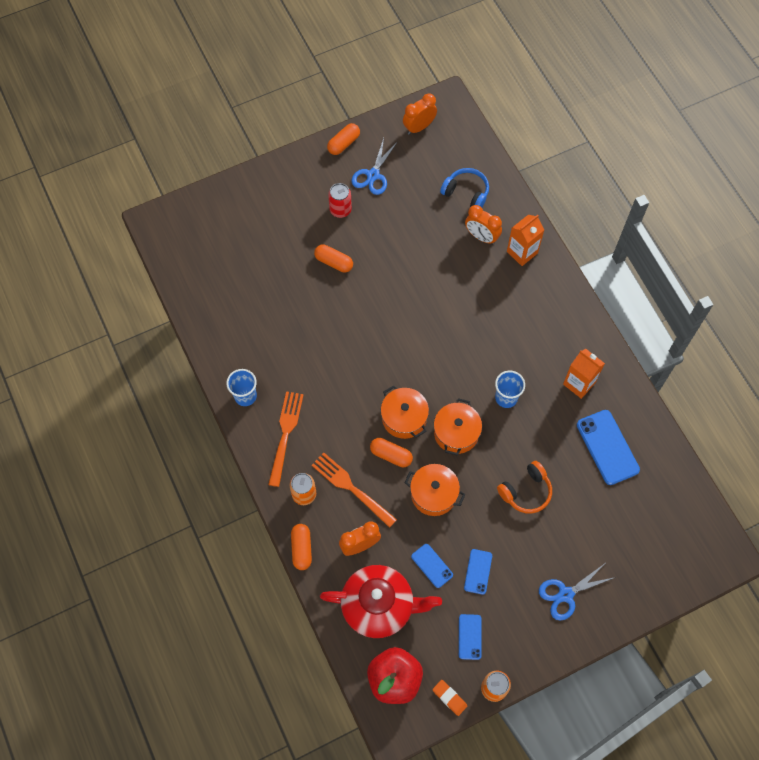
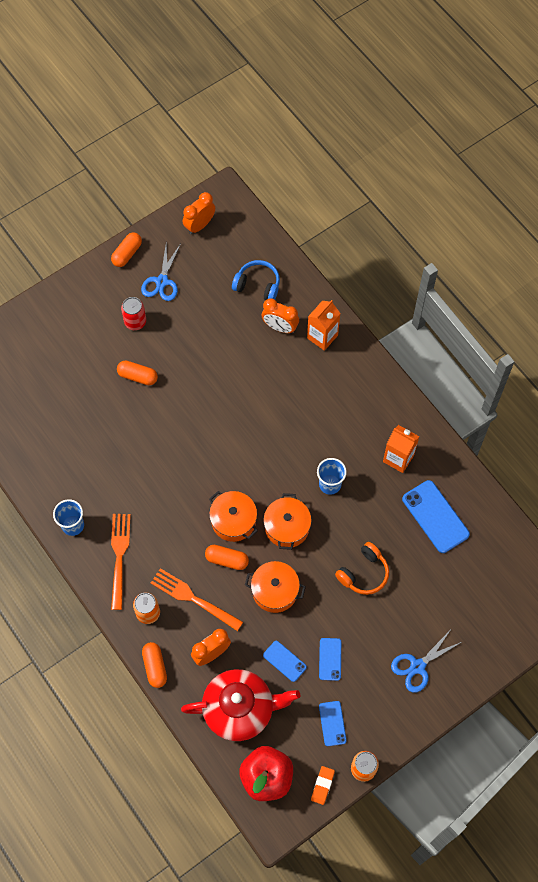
camera: 10 degrees left, 0 degrees up
orange eraser [433,680,467,716] -> orange eraser turned 75 degrees clockwise [311,766,335,805]

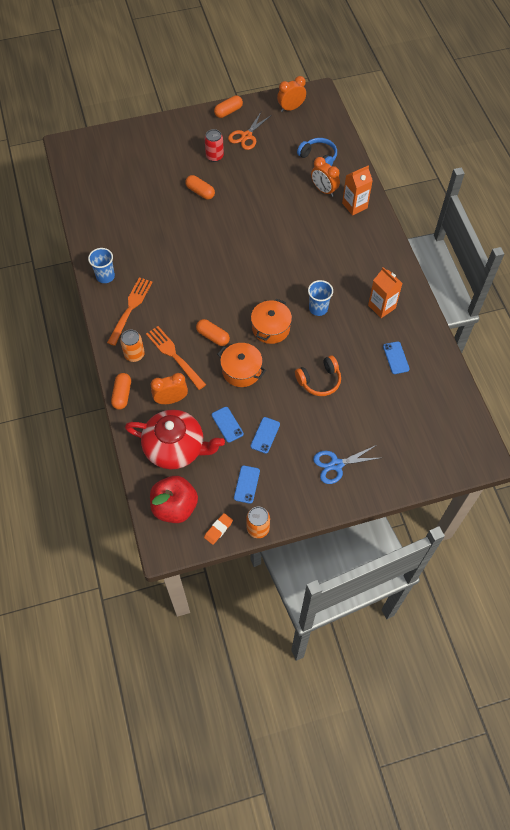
camera: 20 degrees right, 5 degrees down
blue scissors [141,243,180,301] -> orange scissors [228,112,272,150]
orange pot [209,491,258,542] -> none
blue phone [402,480,470,553] -> blue phone [383,341,410,374], size x0.57

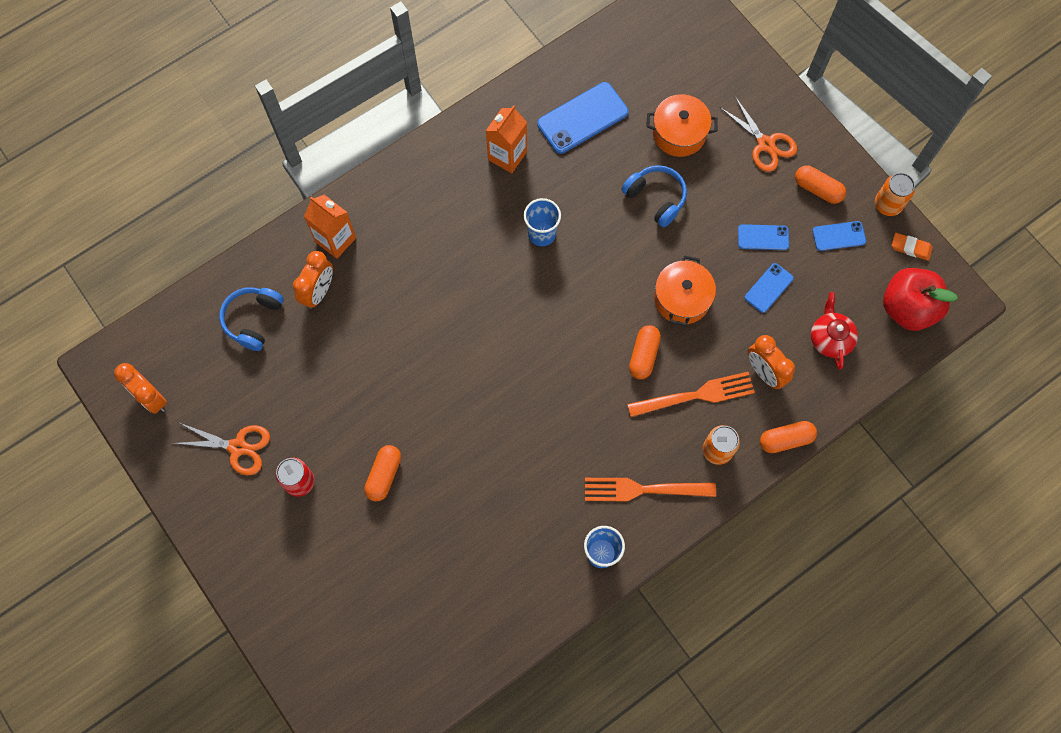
camera: 110 degrees left, 10 degrees up
red teapot [125,410,225,469] -> red teapot [811,292,858,369], size x0.54
orange fork [146,326,206,390] -> orange fork turned 135 degrees counterclockwise [627,372,755,417]
orange capsule [214,95,243,118] -> orange capsule moved to [795,165,846,204]
orange pot [251,299,292,344] -> orange pot moved to [646,94,718,157]
orange headphones [295,355,341,396] -> blue headphones [622,165,687,227]
blue scissors [313,445,380,484] -> orange scissors [719,97,797,172]
blue phone [383,341,410,374] -> blue phone [537,82,628,154], size x1.77

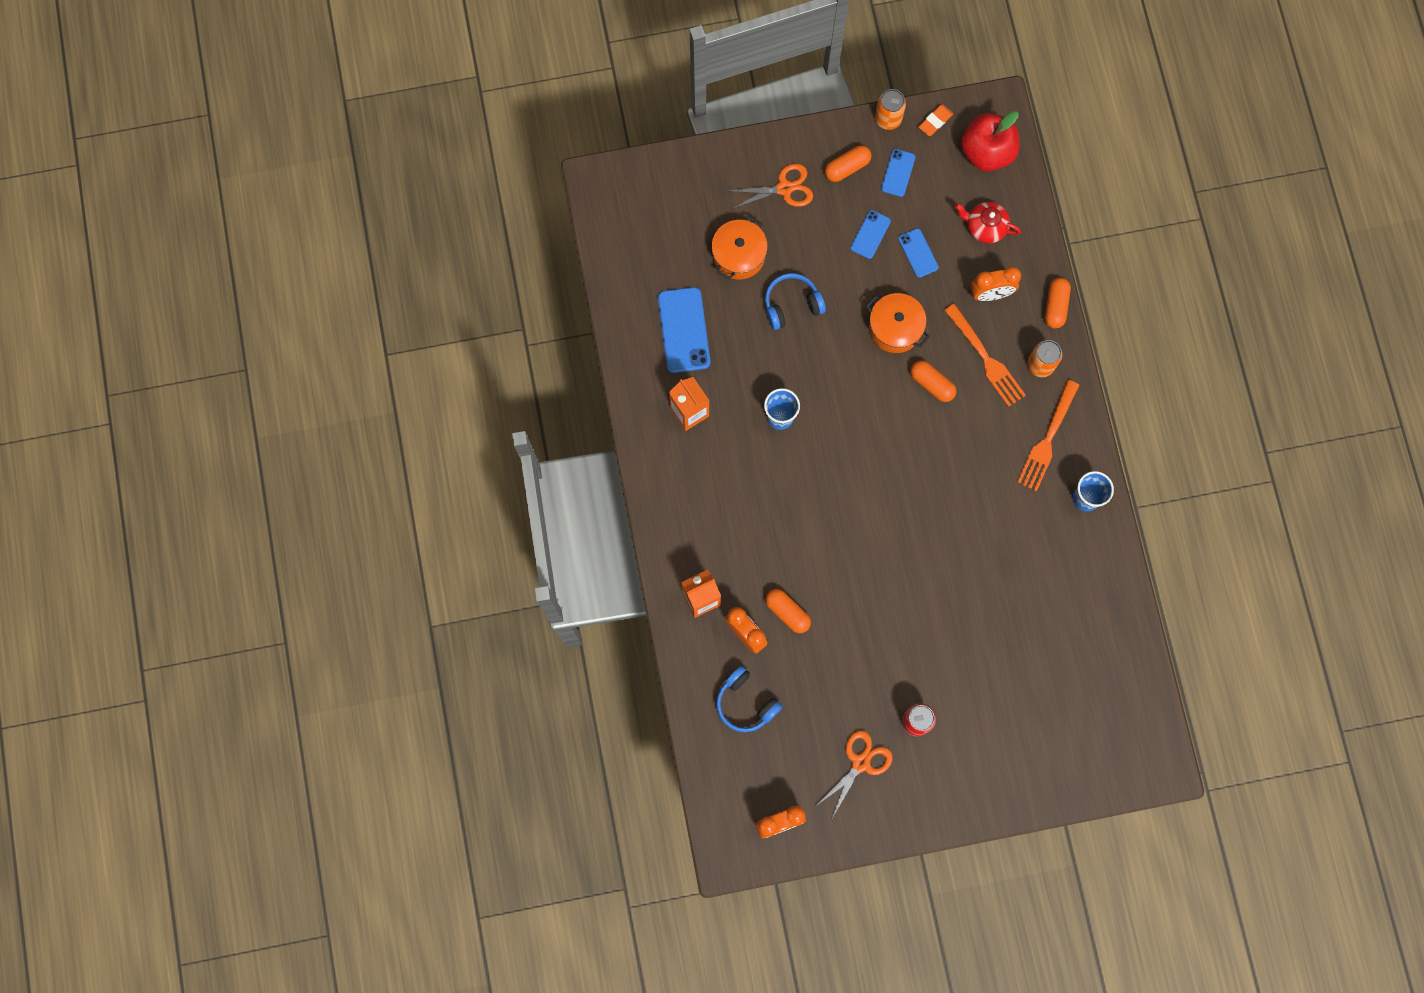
camera: 65 degrees left, 5 degrees up
orange capsule [364,445,401,502] -> orange capsule moved to [765,589,811,633]
orange fork [627,372,755,417] -> orange fork turned 135 degrees clockwise [944,304,1026,407]

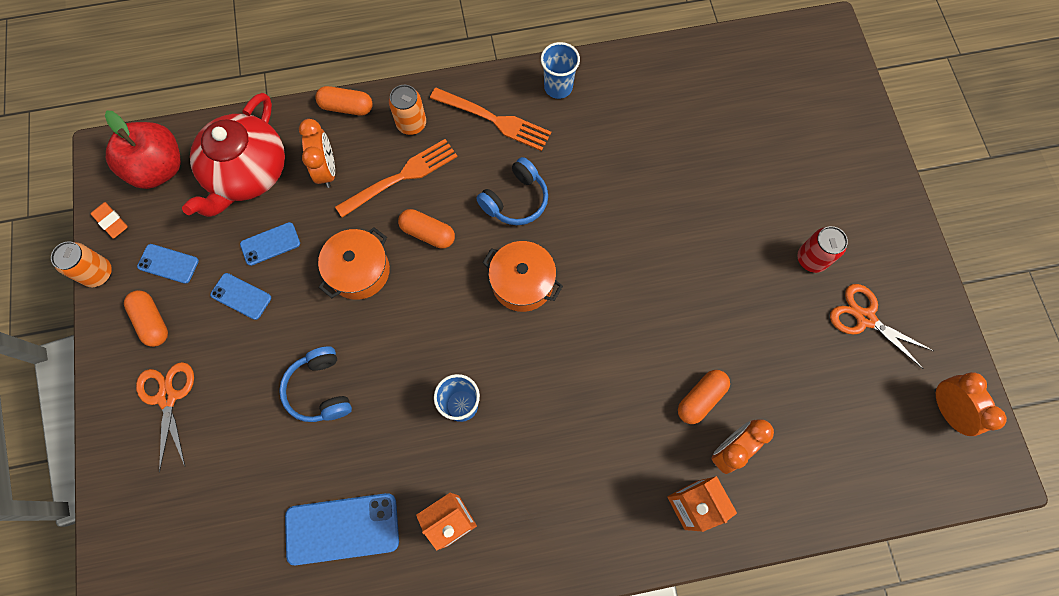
camera: 90 degrees left, 5 degrees down
orange pot [711,216,768,280] -> orange pot moved to [482,241,563,312]
blue headphones [716,666,782,732] -> blue headphones moved to [476,157,548,225]
orange capsule [910,360,956,402] -> orange capsule turned 75 degrees clockwise [398,209,455,249]
red teapot [955,202,1021,243] -> red teapot [182,93,285,217], size x1.85

